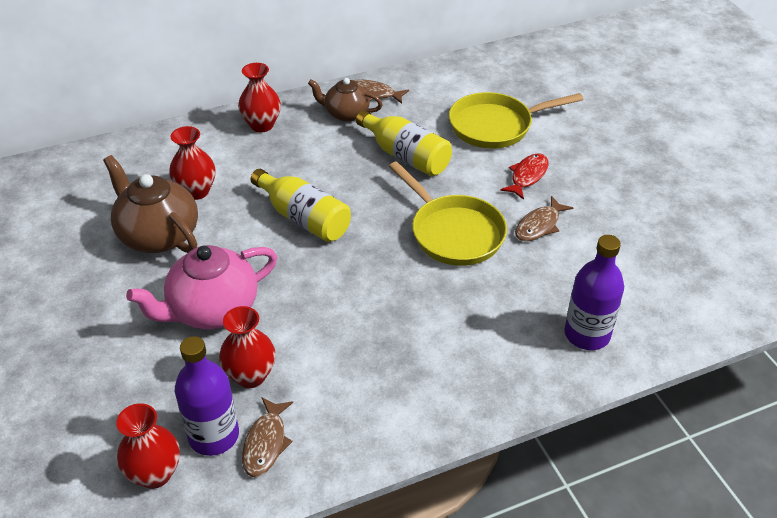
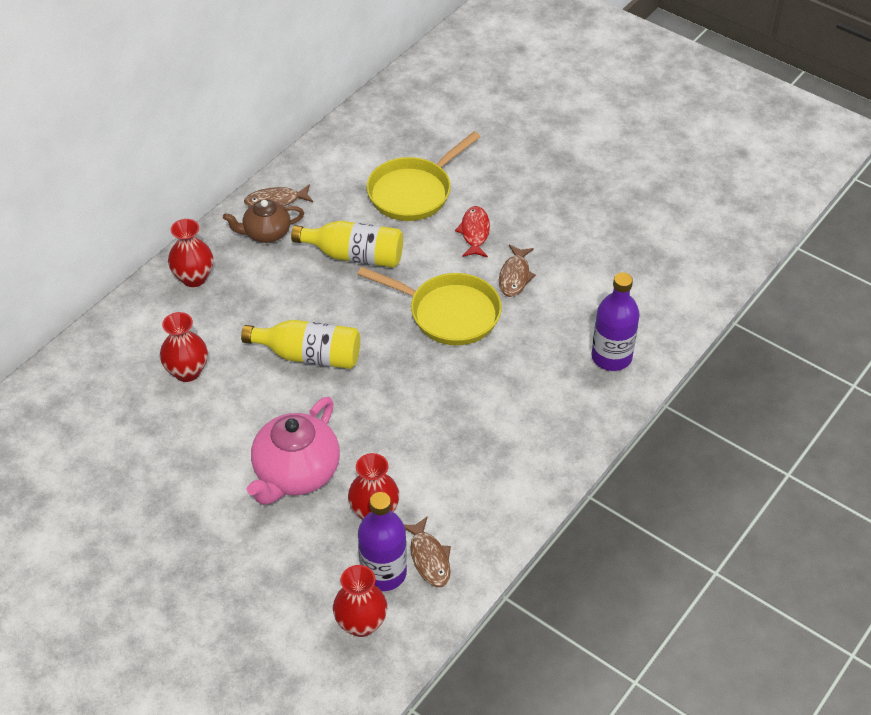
camera: 30 degrees left, 5 degrees up
brown teapot [103,155,198,253] -> none

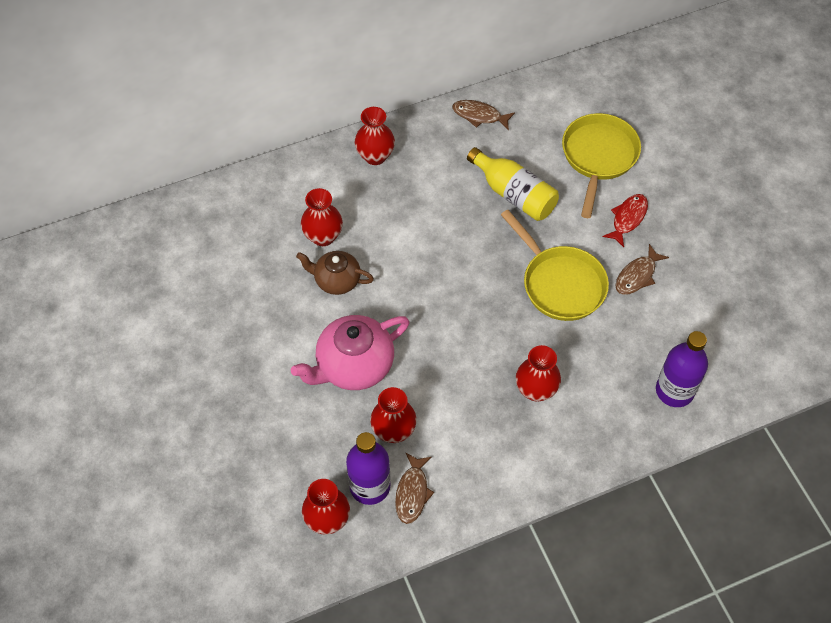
camera: 30 degrees right, 10 degrees up
brown teapot [223,199,304,243] -> brown teapot moved to [296,251,374,295]
yellow bottle [241,320,360,369] -> none
yellow pan [367,131,480,221] -> yellow pan turned 120 degrees clockwise [562,113,641,218]
none -> red vase [516,345,561,401]

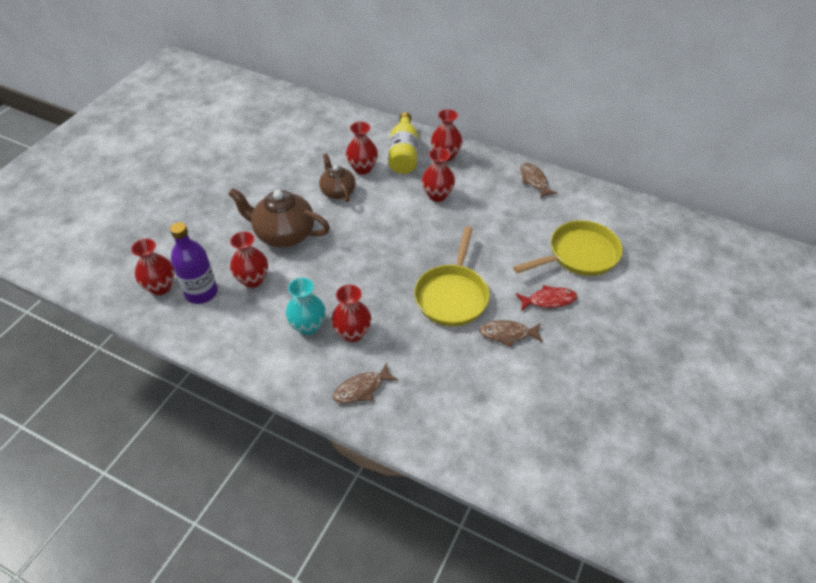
camera: 50 degrees right, 10 degrees down
pink teapot [291,315,410,390] -> brown teapot [228,188,330,247]
brown fish [395,452,434,524] -> brown fish moved to [333,362,398,404]
yellow bottle [467,147,559,221] -> yellow bottle moved to [388,112,418,174]
purple bottle [656,331,708,407] -> none
none -> turquoise vase [286,278,326,335]
none -> red vase [422,148,455,202]

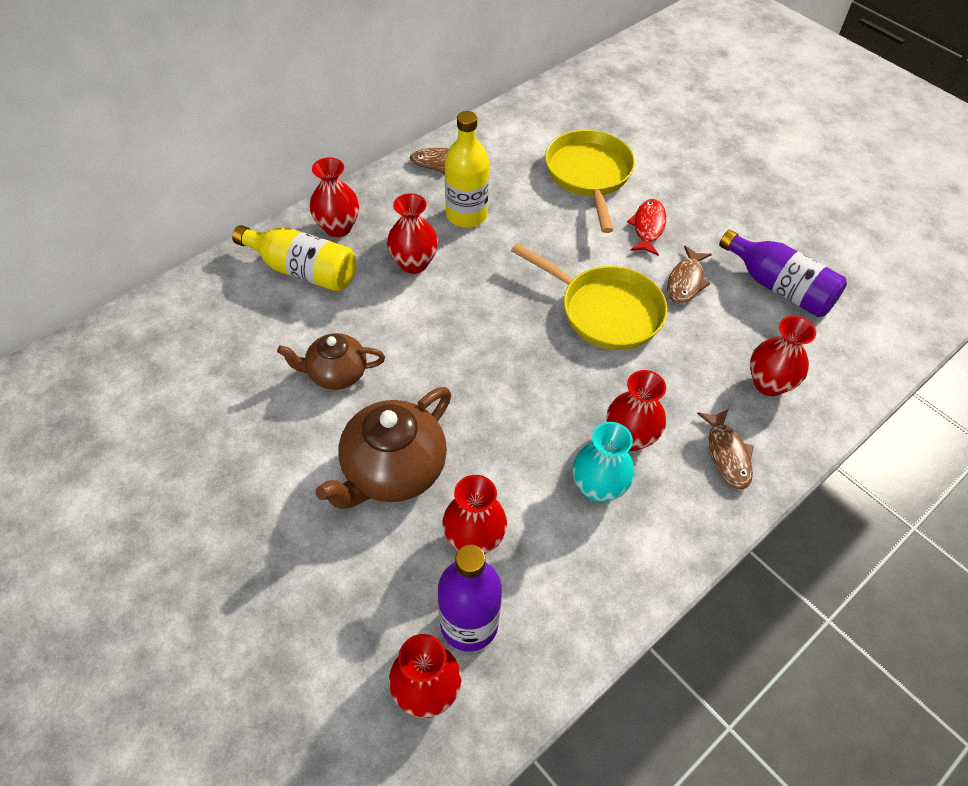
camera: 70 degrees left, 5 degrees up
red vase [346,122,378,175] -> red vase moved to [750,316,816,396]
none -> yellow bottle [445,111,489,228]
none -> purple bottle [719,230,847,317]

